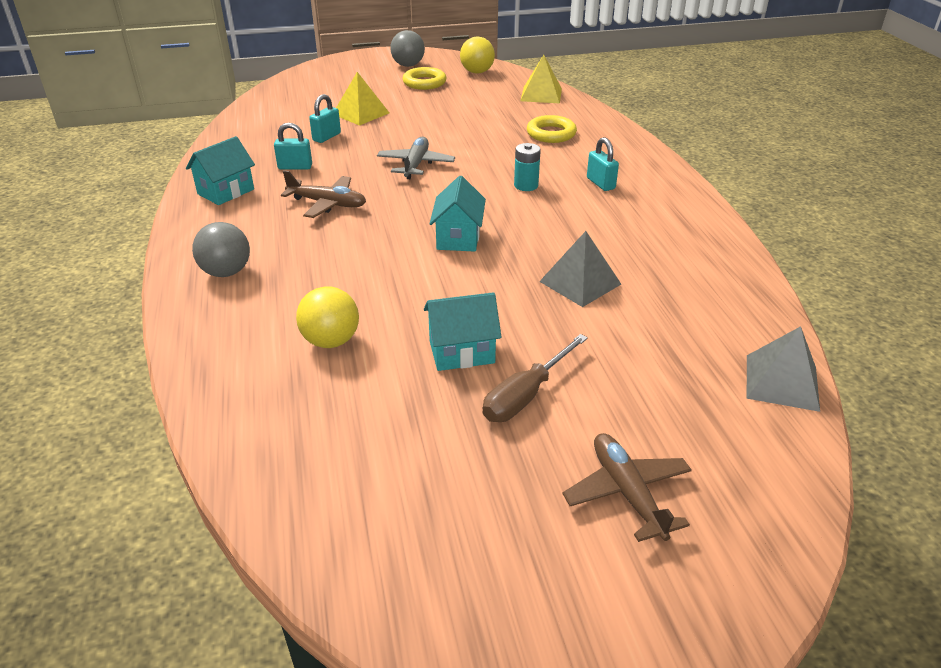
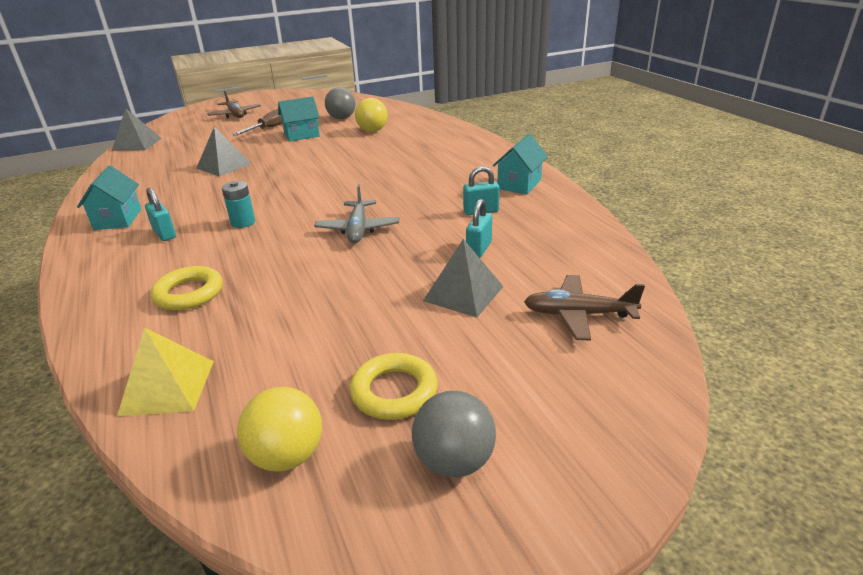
camera: 170 degrees right, 5 degrees down
grey ball [192,222,250,277] -> grey ball moved to [325,87,356,119]
brown plane [281,170,366,218] -> brown plane moved to [524,275,645,341]
yellow pyramid [336,72,389,126] -> grey pyramid [423,239,504,318]
turquoise house [430,176,486,252] -> turquoise house moved to [77,166,141,230]

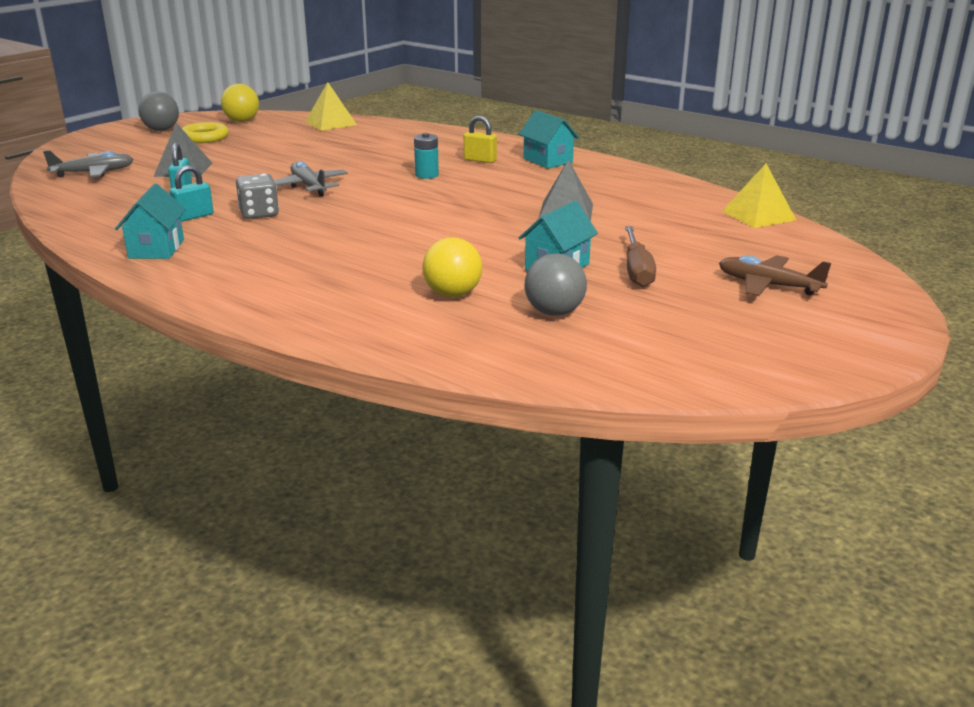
camera: 150 degrees right, 5 degrees down
grey pyramid [112,108,162,151] -> yellow pyramid [722,164,796,228]
turquoise padlock [145,188,176,241] -> yellow padlock [464,116,497,163]
yellow ring [151,266,223,310] -> none
brown plane [524,275,645,341] -> grey plane [43,150,134,177]
none -> grey dice [236,174,279,219]

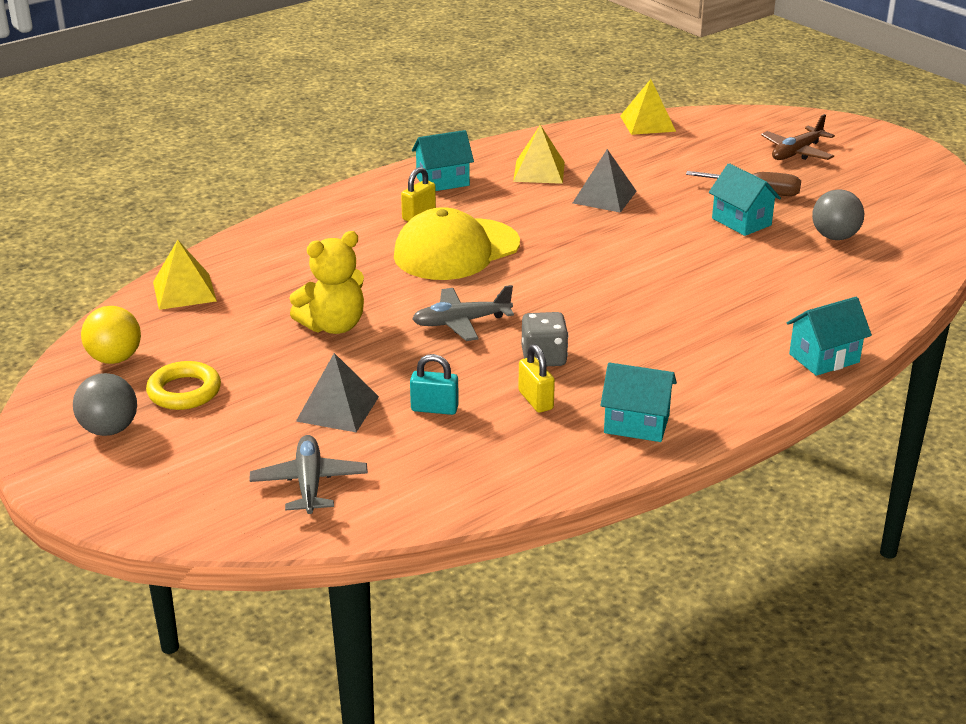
camera: 75 degrees left, 5 degrees up
turquoise padlock [170,165,213,222] -> yellow padlock [518,344,555,413]
turquoise battery [414,133,439,179] -> yellow cap [394,207,520,280]
yellow ball [422,237,482,298] -> none
none -> yellow teddy bear [289,231,364,334]
none -> yellow pyramid [513,125,565,184]
none -> turquoise house [787,297,872,376]

